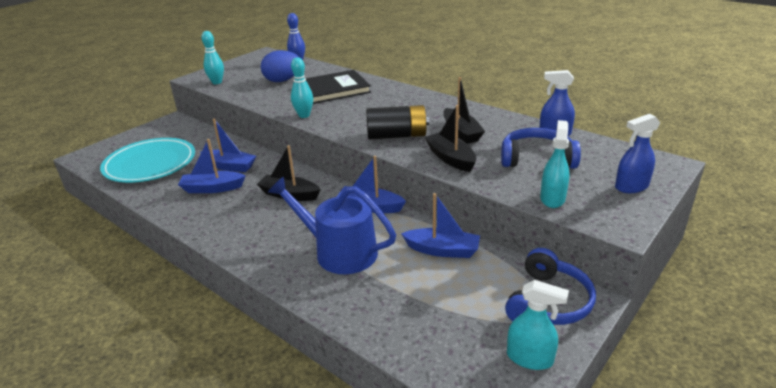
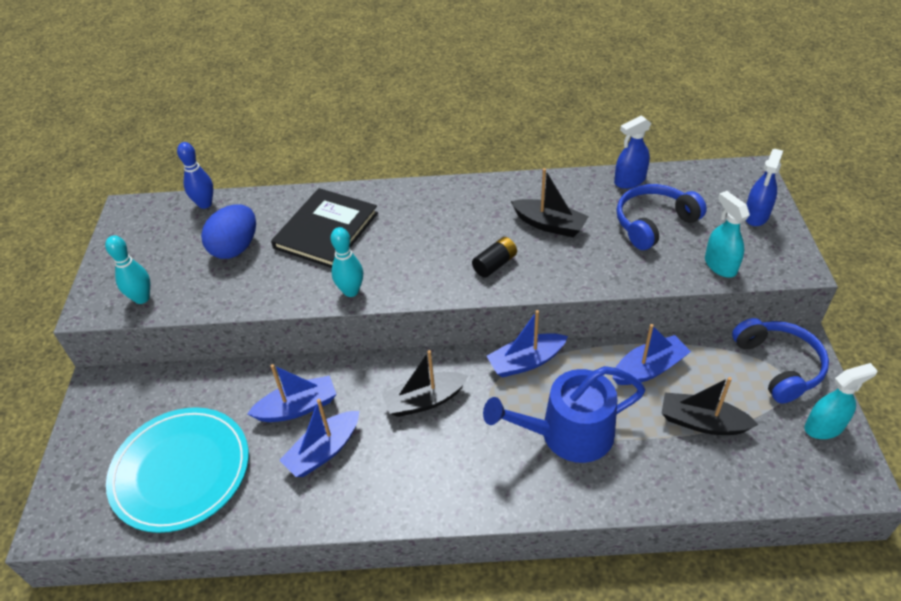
camera: 40 degrees left, 15 degrees up
black battery [366,105,429,139] -> black battery [472,237,517,278], size x0.59
black boat [425,105,476,172] -> black boat moved to [661,377,759,435]

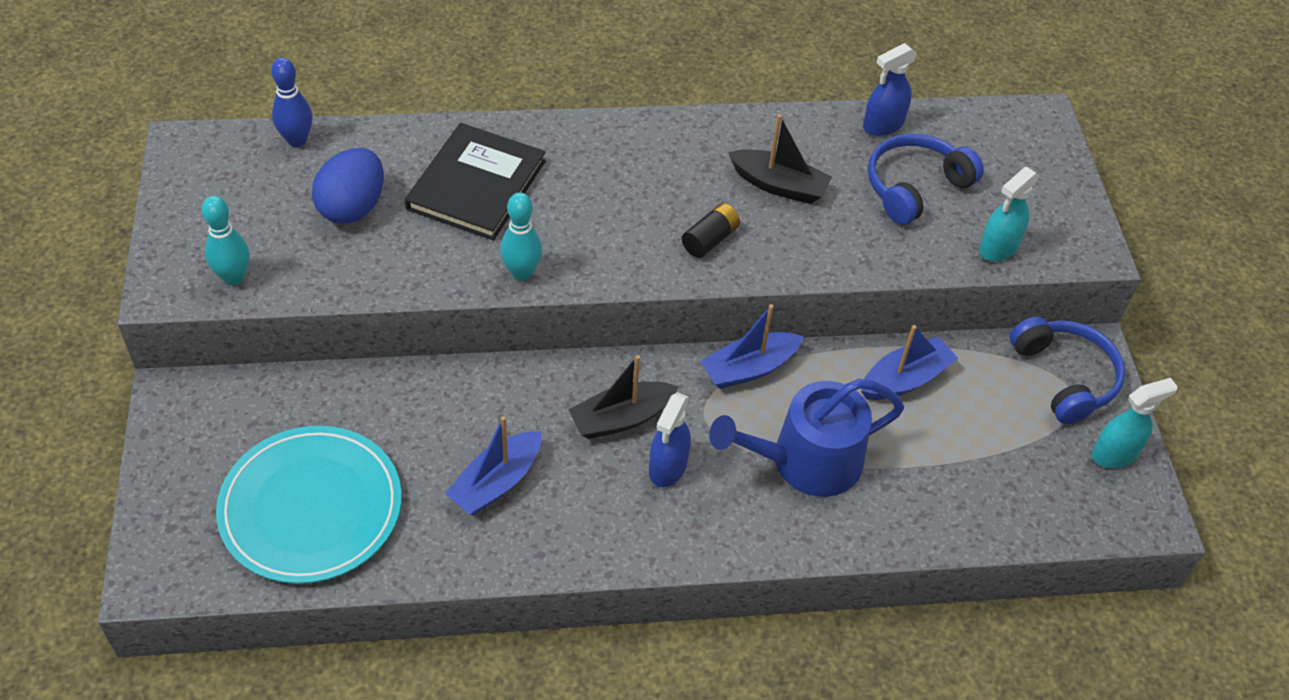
camera: 10 degrees left, 5 degrees up
blue boat [247,364,337,422] -> none
black boat [661,377,759,435] -> none
turquoise spray bottle [705,191,750,277] -> turquoise spray bottle turned 105 degrees counterclockwise [979,167,1040,261]
blue spray bottle [745,149,783,226] -> blue spray bottle moved to [649,392,691,487]

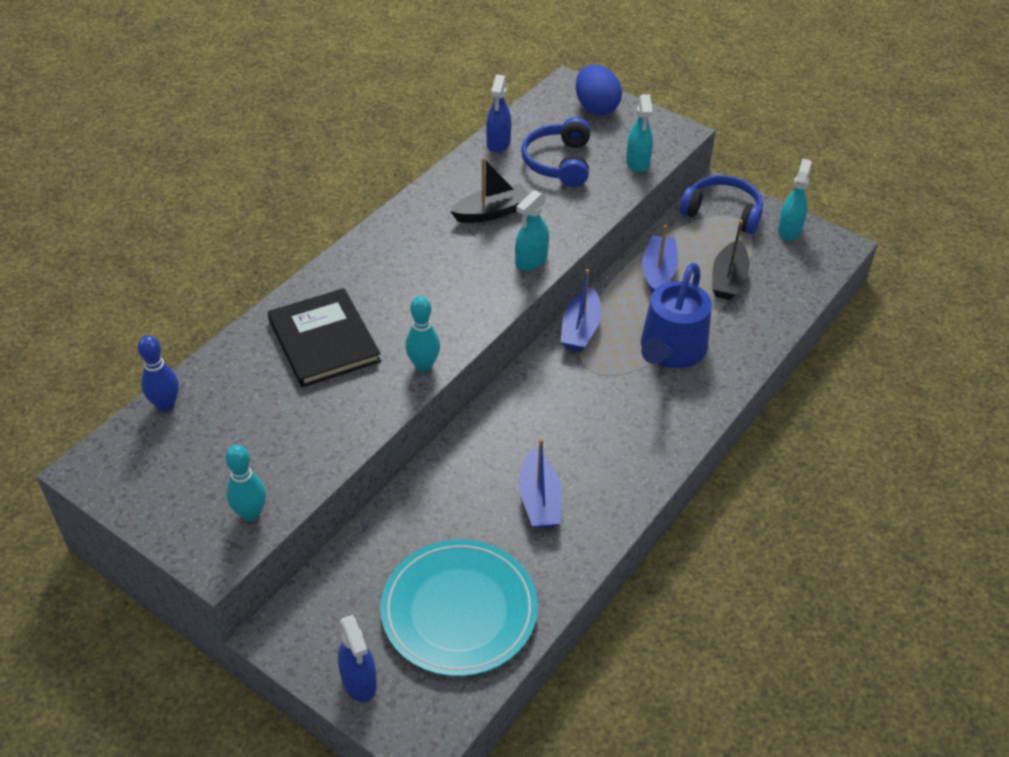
camera: 45 degrees left, 5 degrees down
blue egg [312,148,384,224] -> blue egg moved to [576,64,622,115]
black boat [568,355,679,439] -> black boat moved to [712,220,750,300]
blue spray bottle [649,392,691,487] -> blue spray bottle moved to [338,615,377,702]
black battery [682,203,740,258] -> none
none -> turquoise spray bottle [515,190,549,271]

